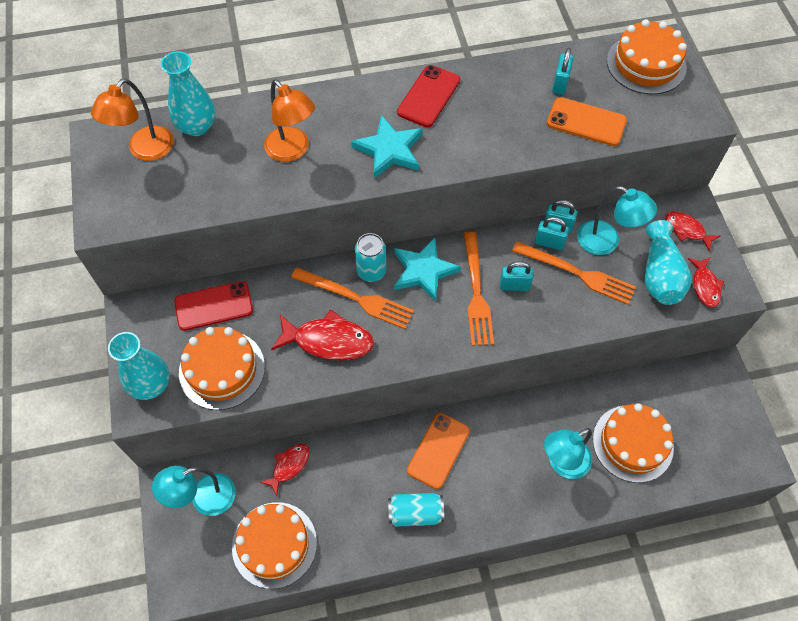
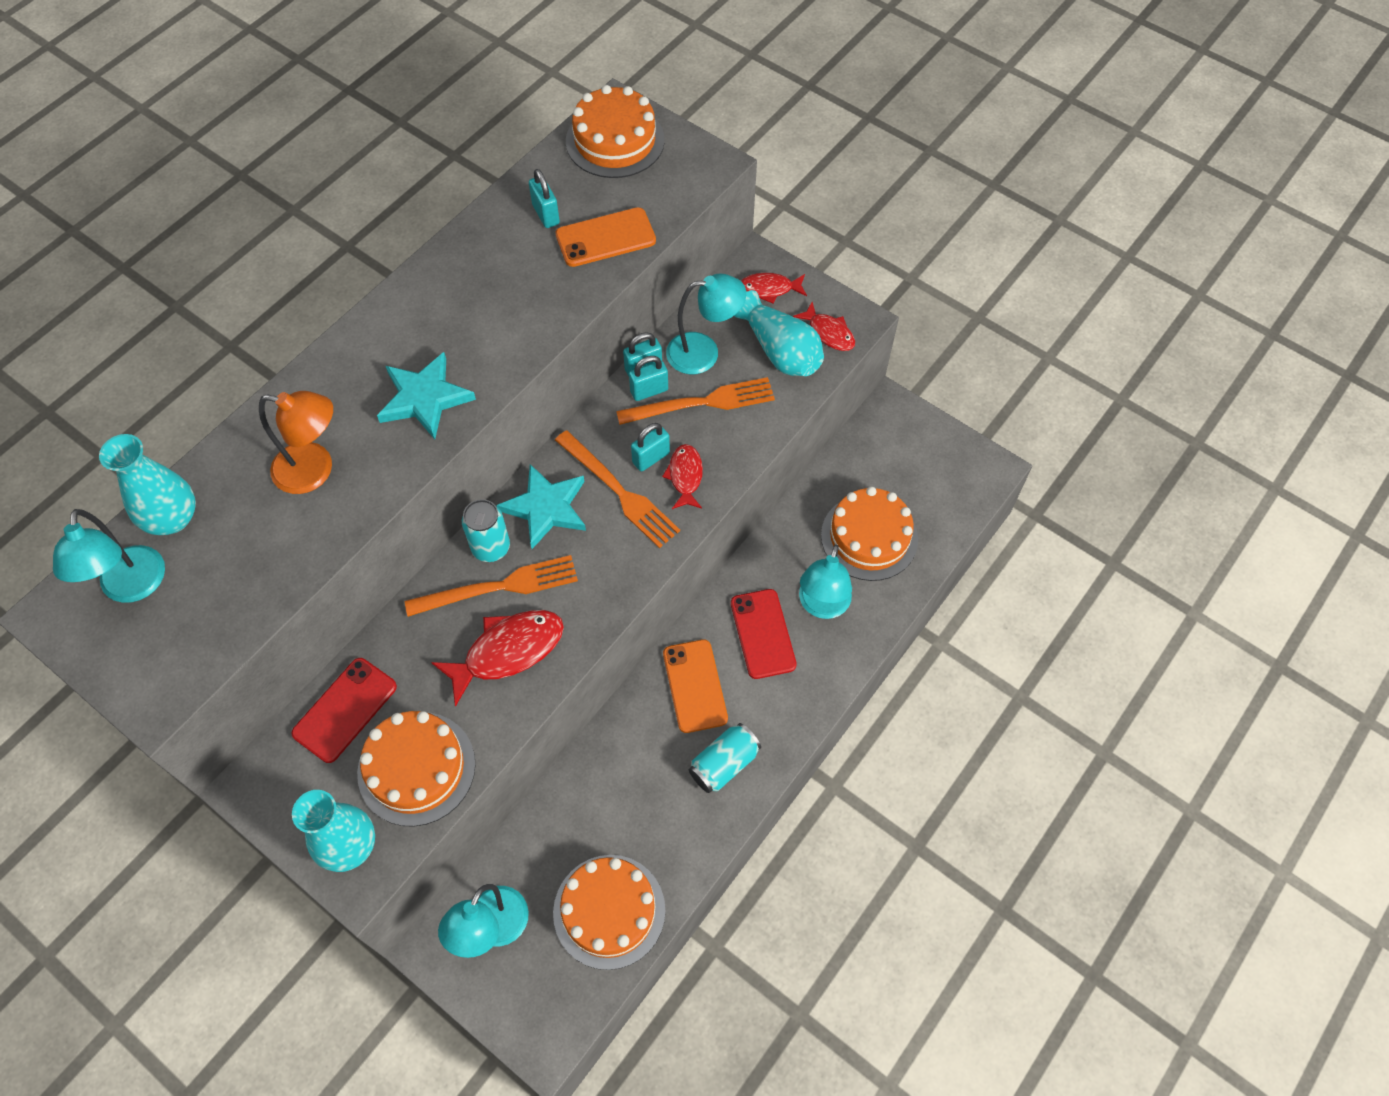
camera: 40 degrees left, 0 degrees up
orange lamp [91,79,174,161] -> turquoise lamp [53,509,165,603]
red fish [260,444,310,496] -> red fish moved to [662,444,703,509]
red phone [397,65,460,127] -> red phone moved to [731,589,797,679]

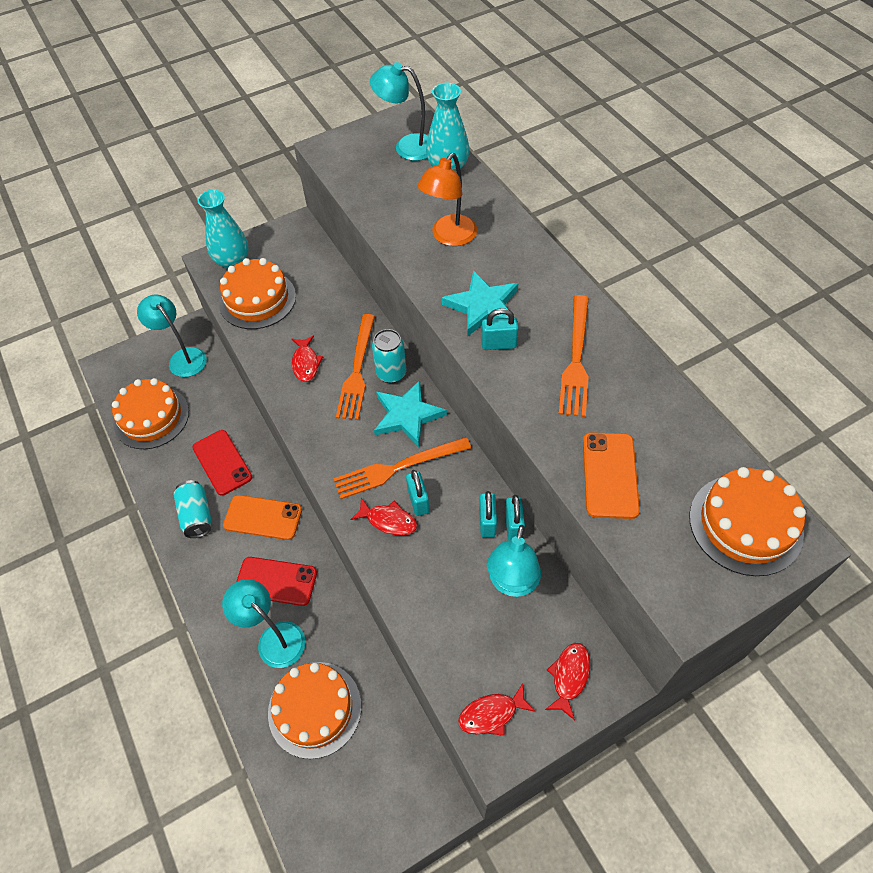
camera: 115 degrees right, 5 degrees down
red phone [291,658,397,763] -> red phone moved to [192,430,252,496]
red fish [431,610,564,707] -> red fish [292,335,323,382], size x0.60
turquoise padlock [529,169,560,228] -> turquoise padlock moved to [481,308,519,350]
orange fork [616,377,775,425] -> orange fork moved to [559,295,589,417]
turquoise vase [734,290,824,376] -> none

